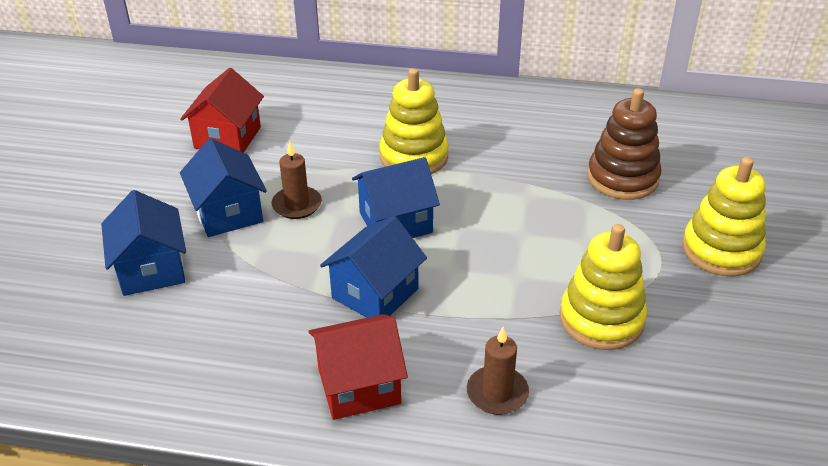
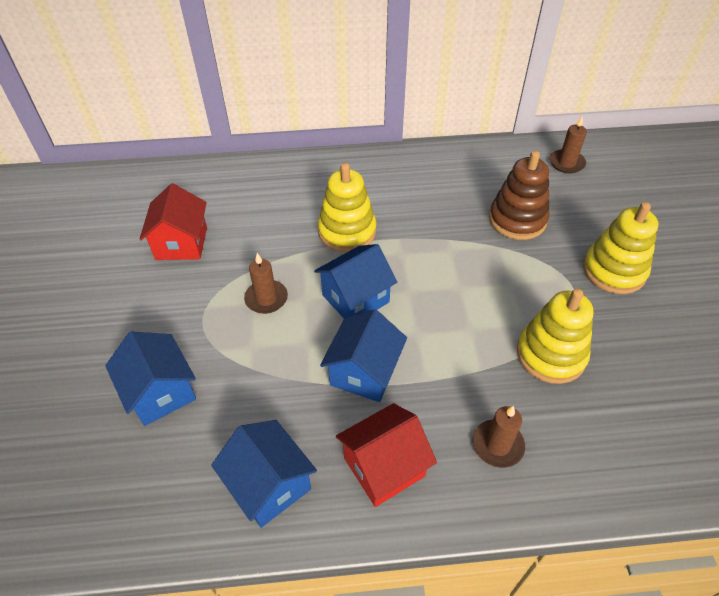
camera: 15 degrees left, 10 degrees up
blue house [180,138,267,237] -> blue house moved to [211,420,317,528]
none -> brown candle [550,115,587,173]

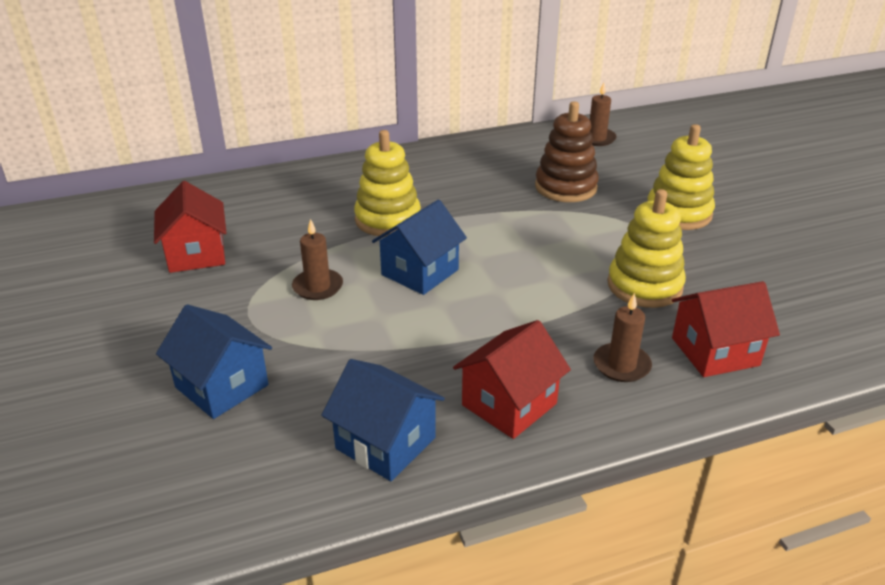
camera: 15 degrees left, 15 degrees down
blue house [320,309,407,402] -> none
none -> red house [672,281,780,377]

